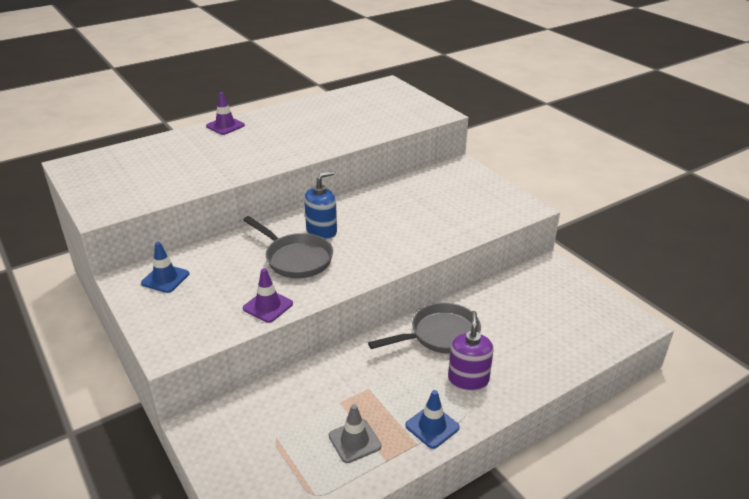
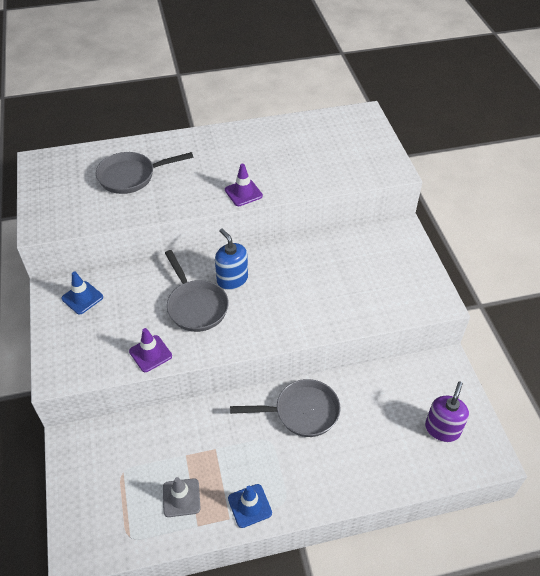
camera: 20 degrees right, 15 degrees up
purple traffic cone [206,92,245,135] -> purple traffic cone moved to [225,164,263,206]
blue soap dispenser [304,171,337,240] -> blue soap dispenser turned 105 degrees counterclockwise [215,229,248,290]
purple soap dispenser [448,311,494,391] -> purple soap dispenser moved to [425,382,469,442]
none -> grey pan [96,152,194,194]

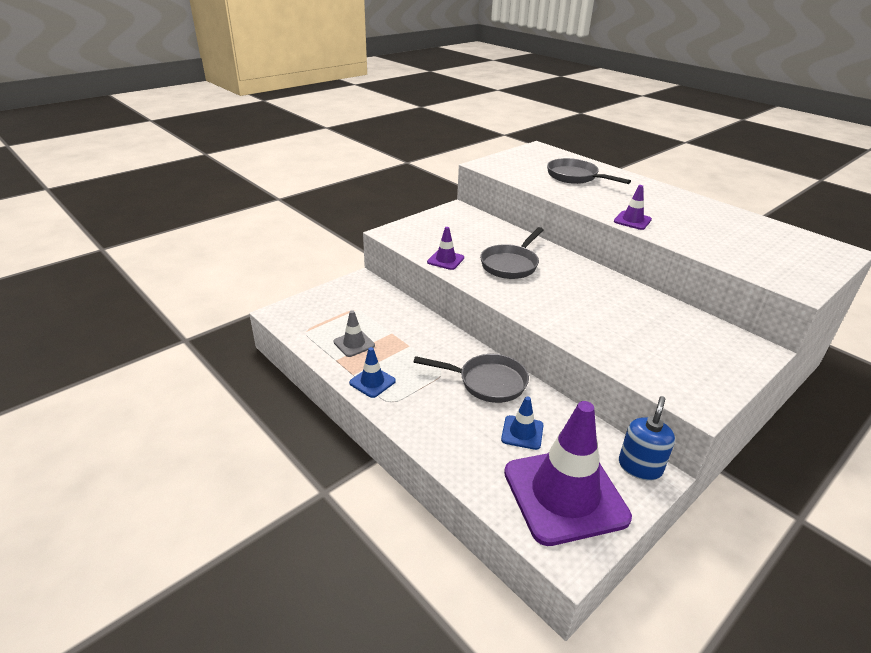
camera: 60 degrees right, 15 degrees down
blue traffic cone [61,272,103,314] -> blue traffic cone moved to [501,396,543,450]
blue soap dispenser [215,229,248,290] -> blue soap dispenser moved to [619,396,675,481]
grey pan [230,379,341,437] -> grey pan turned 45 degrees counterclockwise [414,354,529,403]
purple soap dispenser [425,382,469,442] -> purple traffic cone [504,401,632,546]

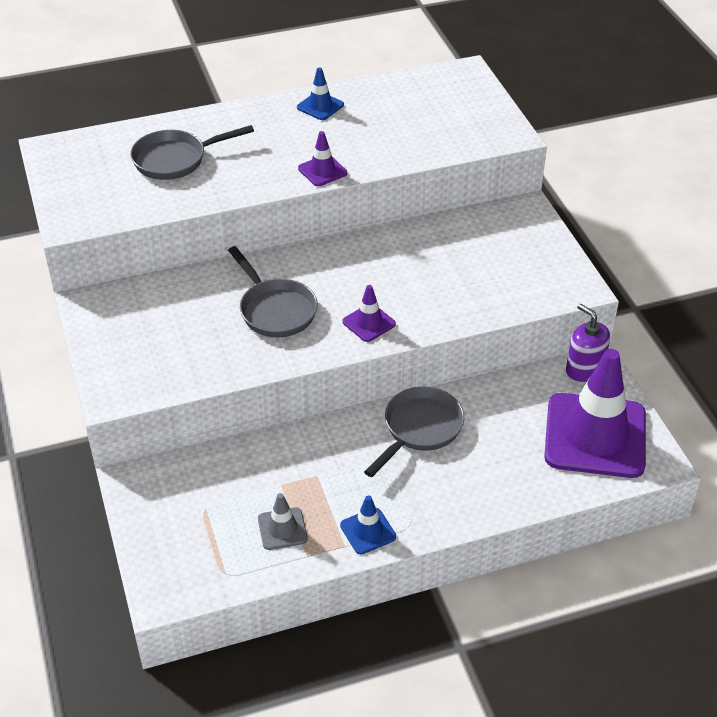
camera: 65 degrees left, 10 degrees up
purple traffic cone [427,227,464,270] -> purple traffic cone moved to [343,285,396,342]
blue traffic cone [501,396,543,450] -> blue traffic cone moved to [297,67,344,120]
blue soap dispenser [619,396,675,481] -> purple soap dispenser [566,304,610,383]

